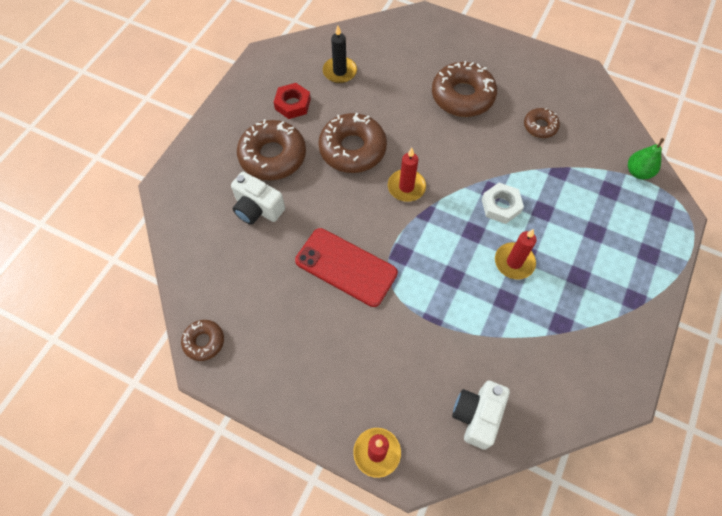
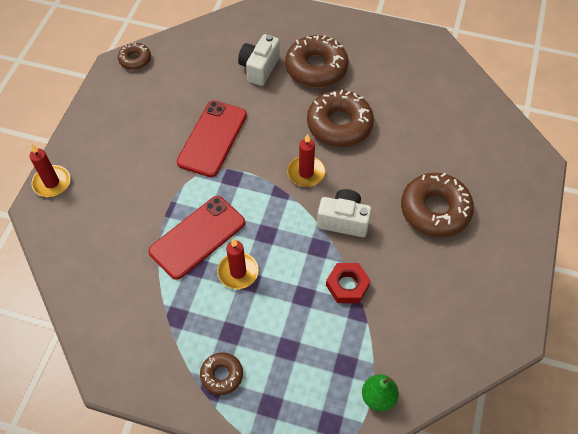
camera: 80 degrees right, 5 degrees down
red nut [274,83,311,119] -> red nut moved to [326,263,371,303]
black candle [323,25,357,83] -> none
white camera [452,381,510,450] -> white camera moved to [317,189,372,237]
white nut [482,183,524,224] -> none
brown donut [524,108,560,138] -> brown donut moved to [200,352,243,395]
none -> red phone [148,196,245,280]

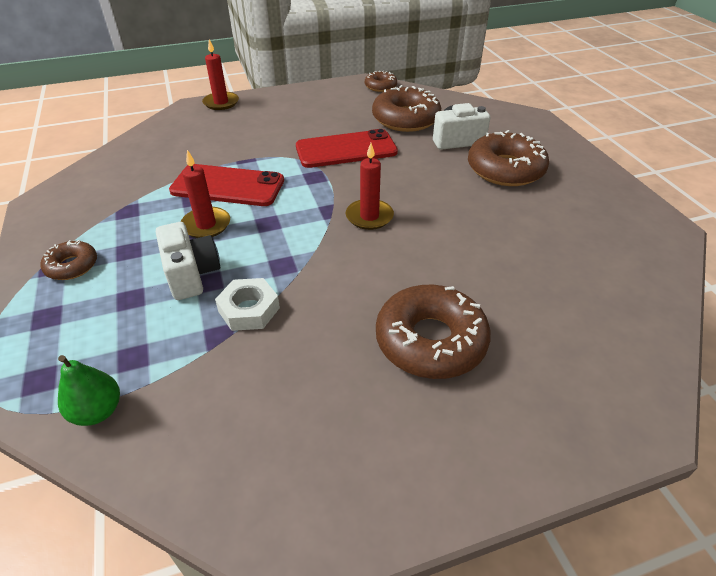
camera: 55 degrees right, 15 degrees down
brown donut [307,90,374,147] -> brown donut moved to [372,85,441,132]
white camera [317,189,372,237] -> white camera moved to [156,222,220,300]
red nut [326,263,371,303] -> white nut [215,278,280,331]

